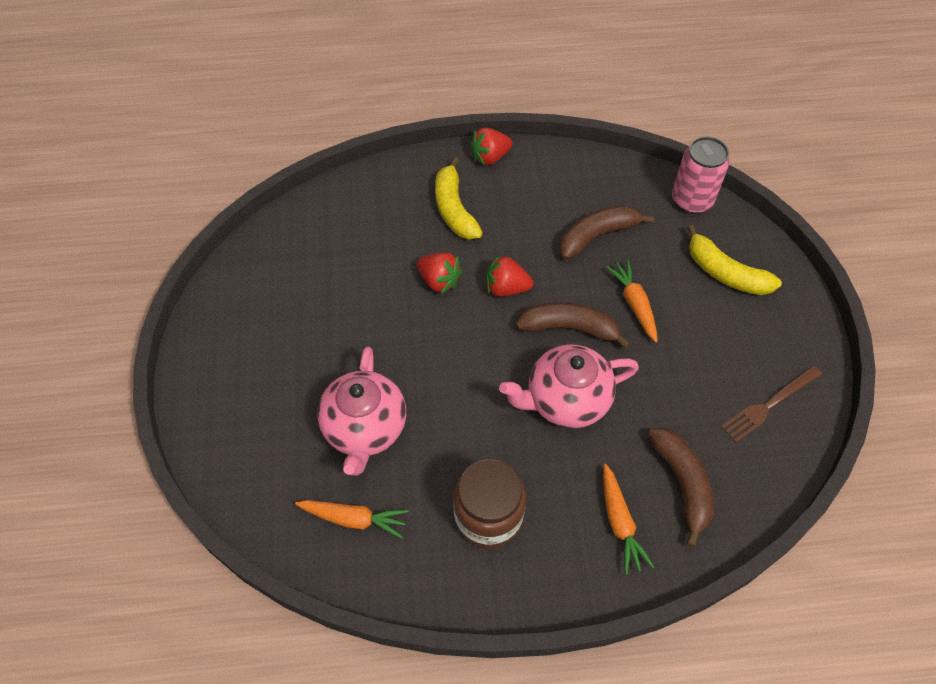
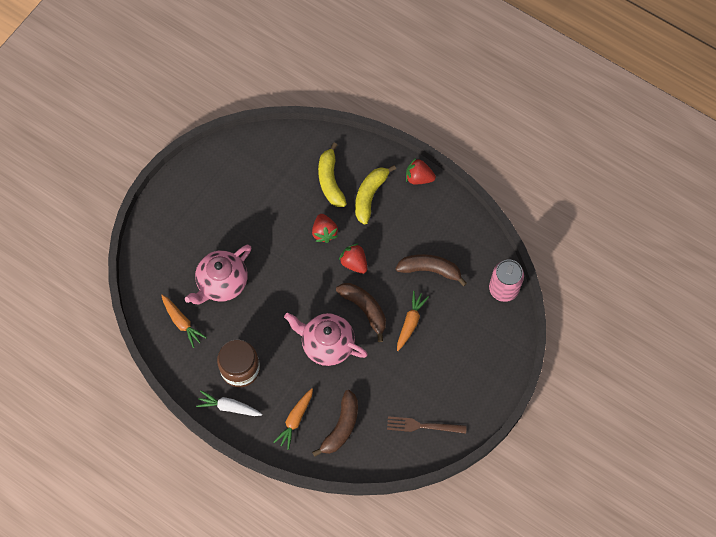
camera: 40 degrees right, 10 degrees up
yellow banana [687,225,782,295] -> yellow banana moved to [318,143,347,207]
none -> white carrot [196,391,262,416]

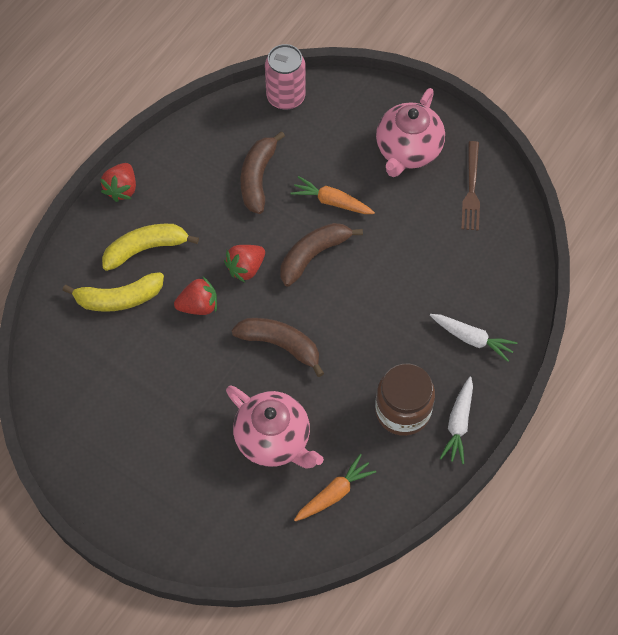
camera: 90 degrees left, 5 degrees down
orange carrot [273,388,313,450] -> white carrot [430,314,517,362]
pink teapot [284,313,368,366] -> pink teapot moved to [376,88,445,177]
brown banana [312,390,358,457] -> brown banana moved to [232,318,324,377]
yellow banana [355,165,396,224] -> yellow banana turned 135 degrees clockwise [102,224,199,271]

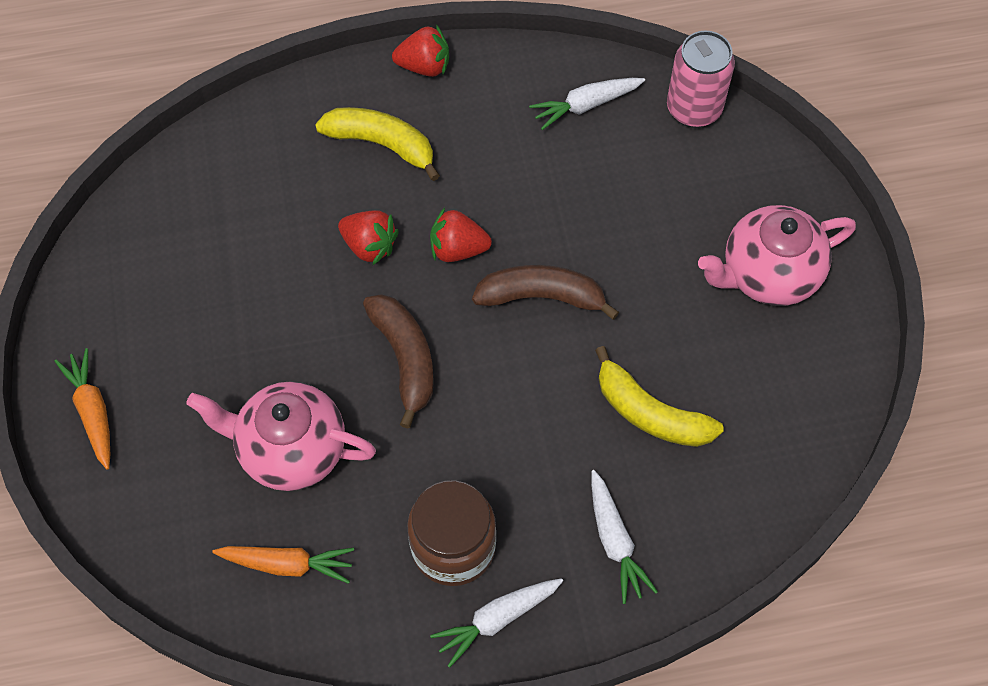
camera: 45 degrees right, 0 degrees up
yellow banana [63,272,164,312] -> yellow banana moved to [595,346,724,447]
red strawberry [100,163,136,202] -> red strawberry turned 150 degrees counterclockwise [392,25,449,77]
pink teapot [226,385,324,469] -> pink teapot turned 105 degrees clockwise [187,381,376,491]
brown banana [241,131,285,214] -> none
orange carrot [290,176,375,214] -> orange carrot moved to [54,348,110,470]
brown fork [461,141,480,231] -> none
none -> white carrot [529,78,645,130]

